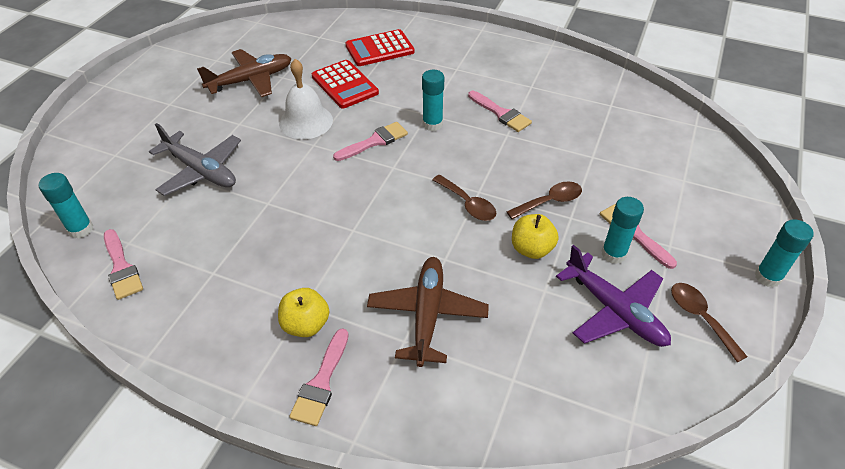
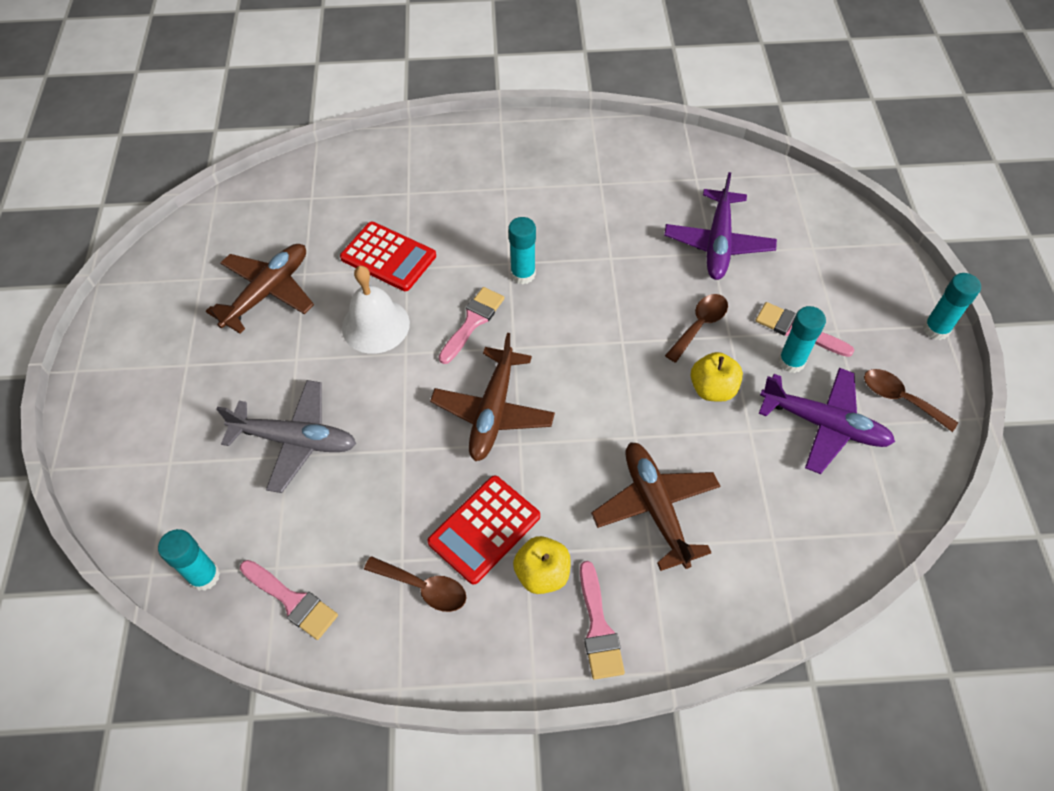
camera: 25 degrees left, 10 degrees up
red calculator [346,29,415,66] -> red calculator moved to [427,475,540,585]
brown spoon [432,175,496,221] -> brown spoon moved to [364,556,467,612]
pink brush [468,91,532,132] -> none
none -> brown plane [430,333,555,461]
none -> purple plane [664,172,777,280]

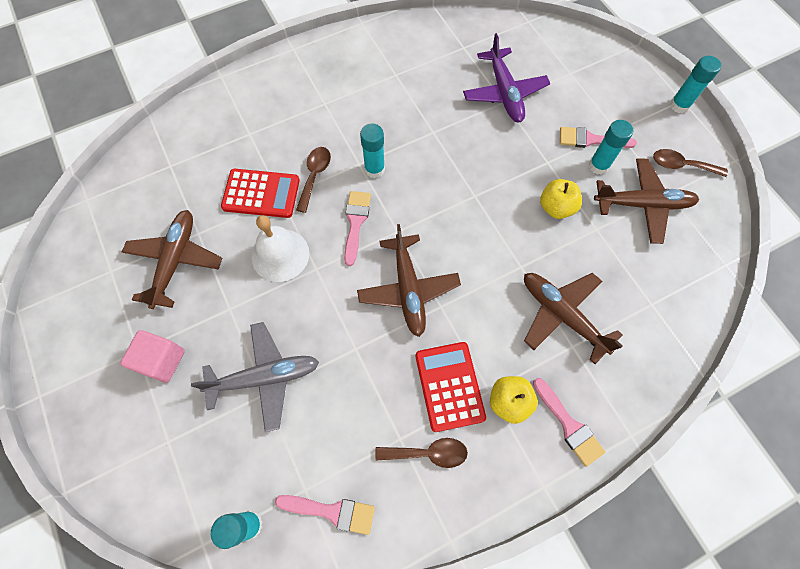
camera: 25 degrees left, 10 degrees up
red calculator [427,475,540,585] -> red calculator turned 150 degrees clockwise [415,342,486,432]
brown spoon [665,294,728,363] -> brown spoon moved to [296,147,331,213]
purple plane [758,368,895,474] -> brown plane [594,159,699,244]
none -> pink cube [120,330,185,383]

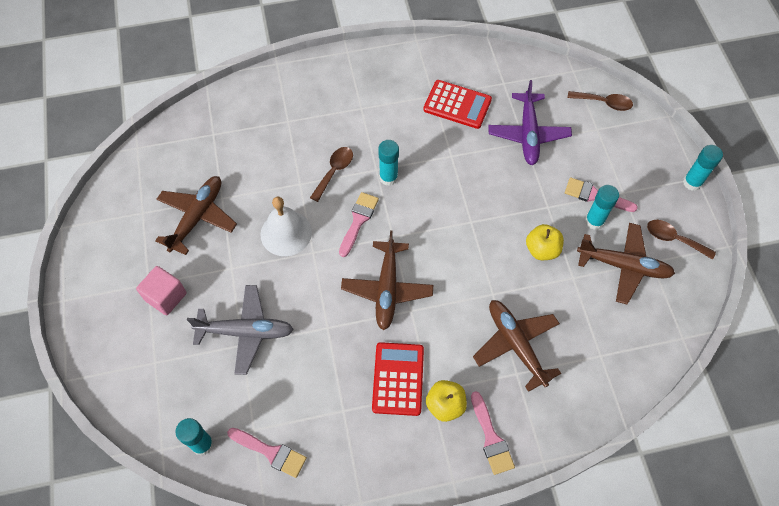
camera: 15 degrees right, 5 degrees down
red calculator [221,169,300,218] -> red calculator moved to [423,80,492,129]
brown spoon [375,438,468,468] -> brown spoon moved to [567,91,633,111]

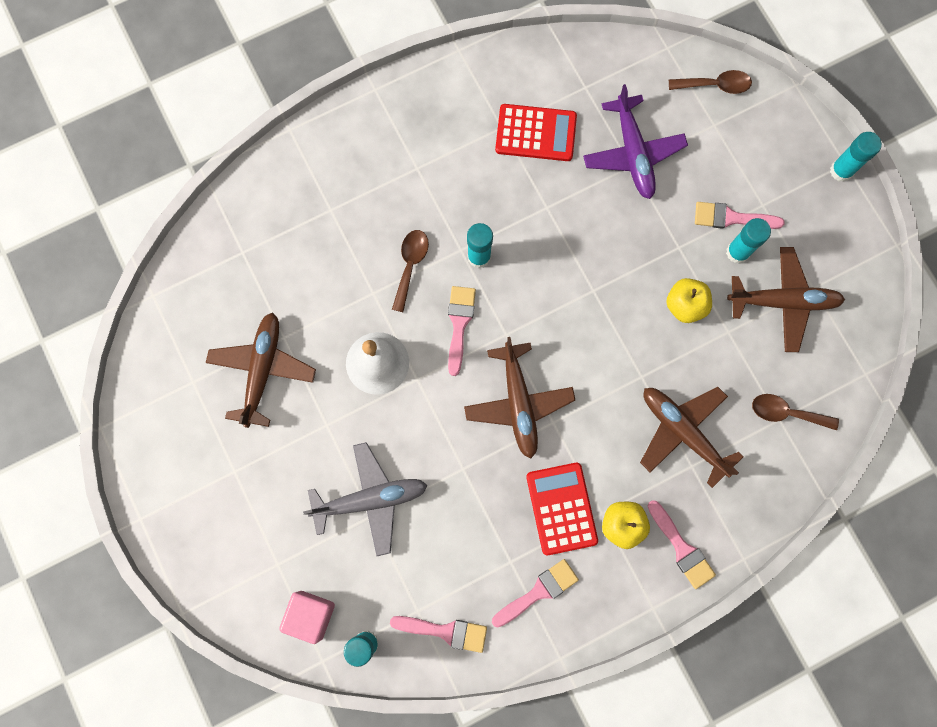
camera: 15 degrees left, 15 degrees up
pink cube [136,266,187,315] -> pink cube moved to [279,591,335,644]
brown spoon [647,220,716,260] -> brown spoon moved to [752,394,839,430]
none -> pink brush [492,559,579,628]

